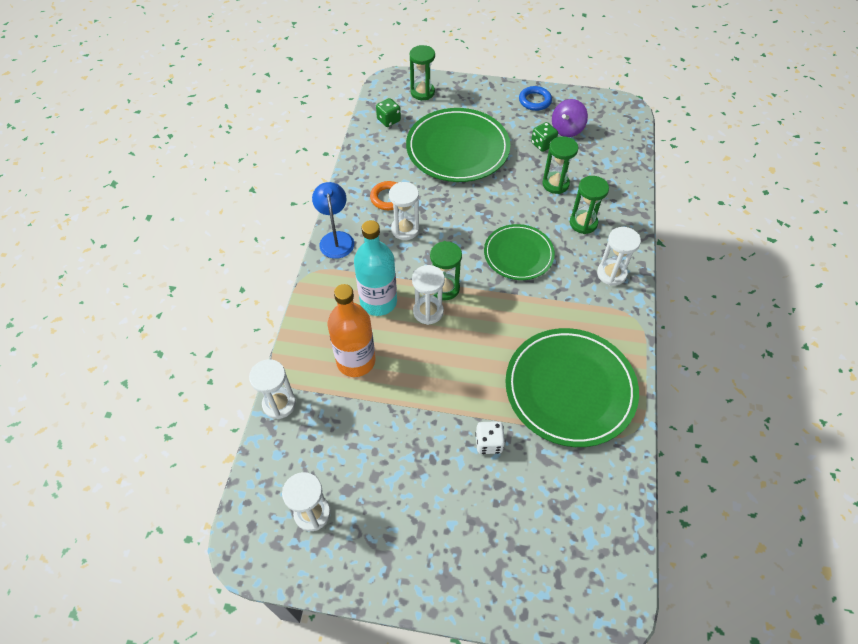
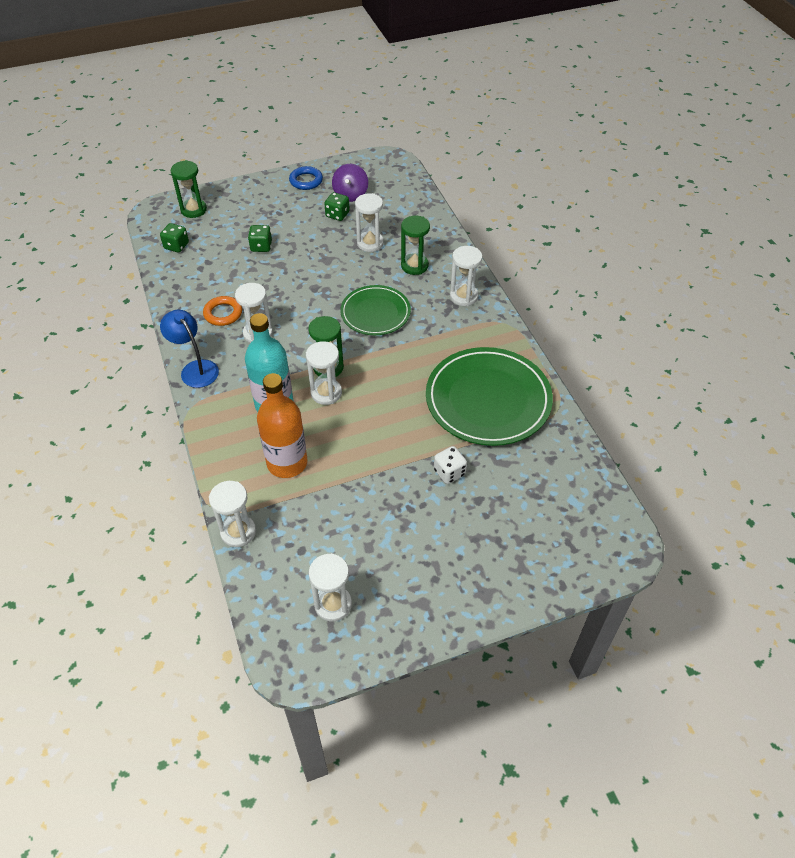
camera: 30 degrees left, 5 degrees down
green plate [406,108,510,182] -> green dice [248,225,272,252]
green hourglass [542,136,578,194] -> white hourglass [355,193,384,252]

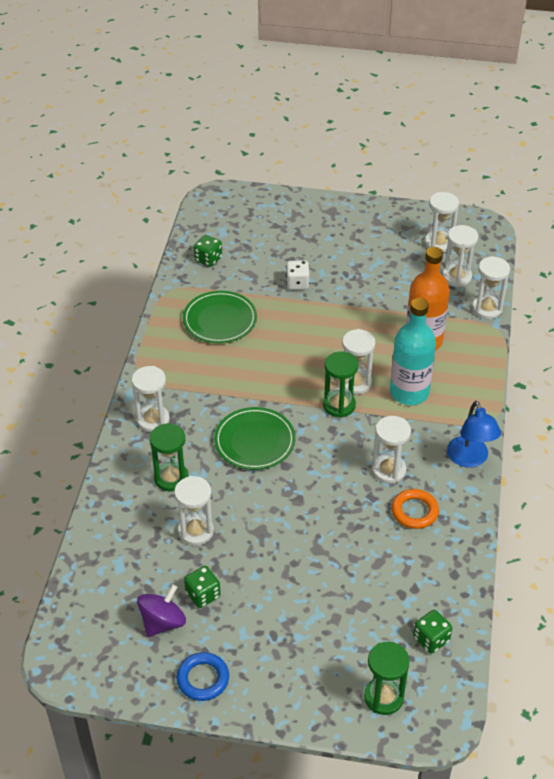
camera: 150 degrees left, 5 degrees down
green dice [248,225,272,252] -> green dice moved to [194,235,222,267]
green plate [426,347,553,446] -> green plate [183,291,257,343], size x0.61
none -> white hourglass [442,225,478,287]

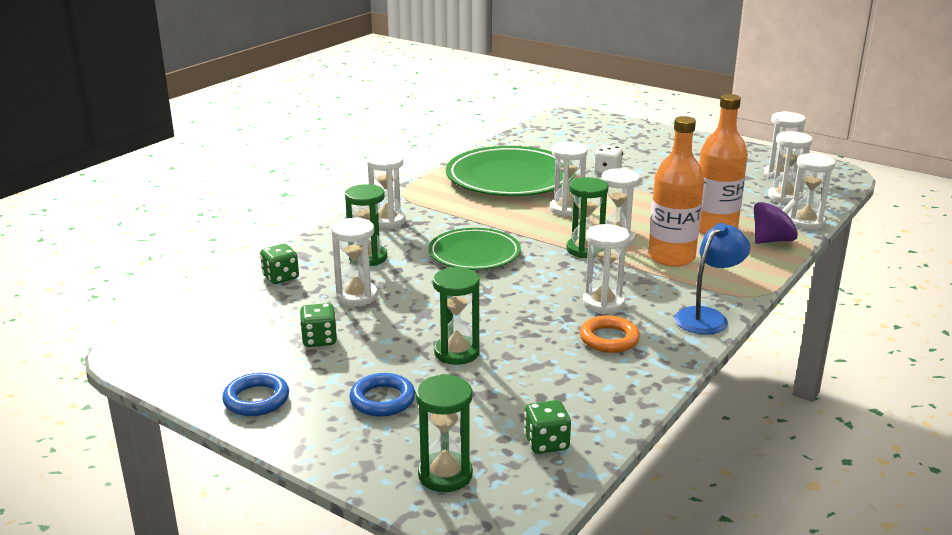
camera: 25 degrees right, 20 degrees down
purple spinning top [137,584,186,637] -> purple spinning top moved to [754,199,798,244]
green plate [183,291,257,343] -> green plate [446,146,575,196], size x1.64
green dice [194,235,222,267] -> green dice moved to [260,244,299,284]
turquoise bottle [390,298,436,405] -> orange bottle [648,116,704,267]
blue lamp [447,401,501,468] -> blue lamp turned 150 degrees counterclockwise [675,223,750,335]
none -> blue ring [349,373,415,417]
none -> green hourglass [433,267,480,365]
none -> white hourglass [550,142,588,217]

